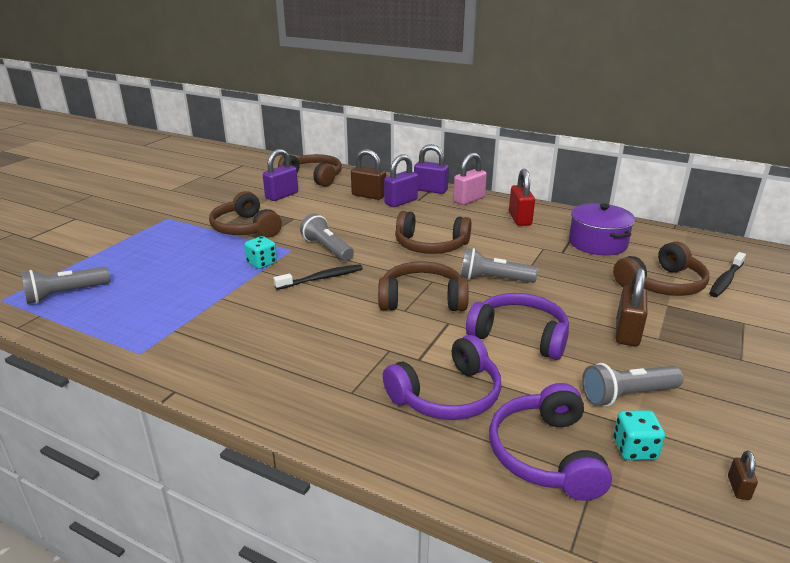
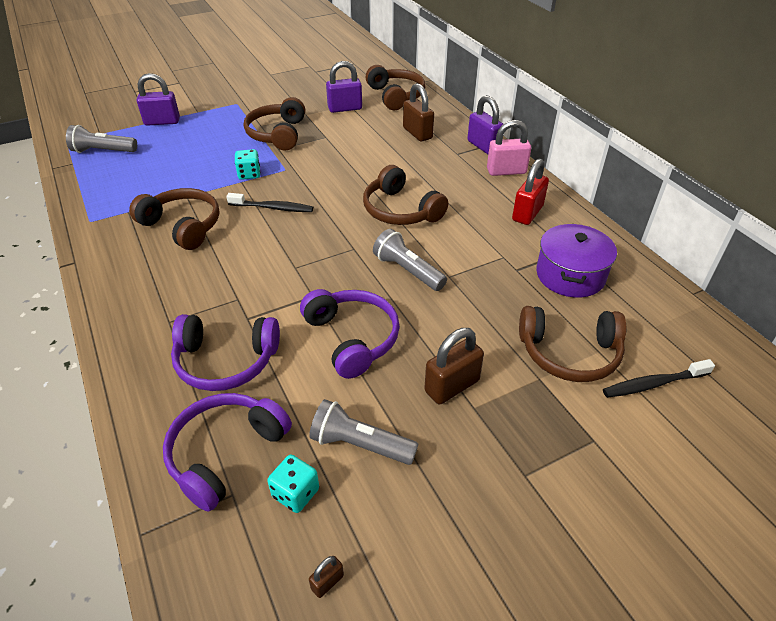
camera: 35 degrees right, 15 degrees up
grey flashlight [300,213,354,261] -> none
brown headphones [378,261,469,311] -> brown headphones moved to [129,188,220,250]
purple padlock [384,154,418,207] -> purple padlock moved to [137,73,180,126]

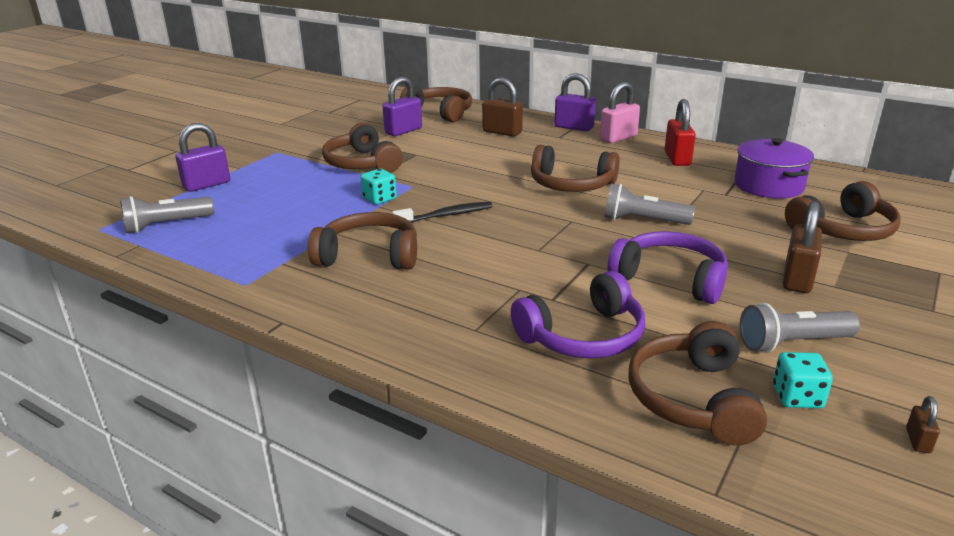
camera: 30 degrees left, 15 degrees down
purple headphones [163,393,292,512] -> brown headphones [628,321,767,446]
black toothbrush [603,359,715,398] -> none

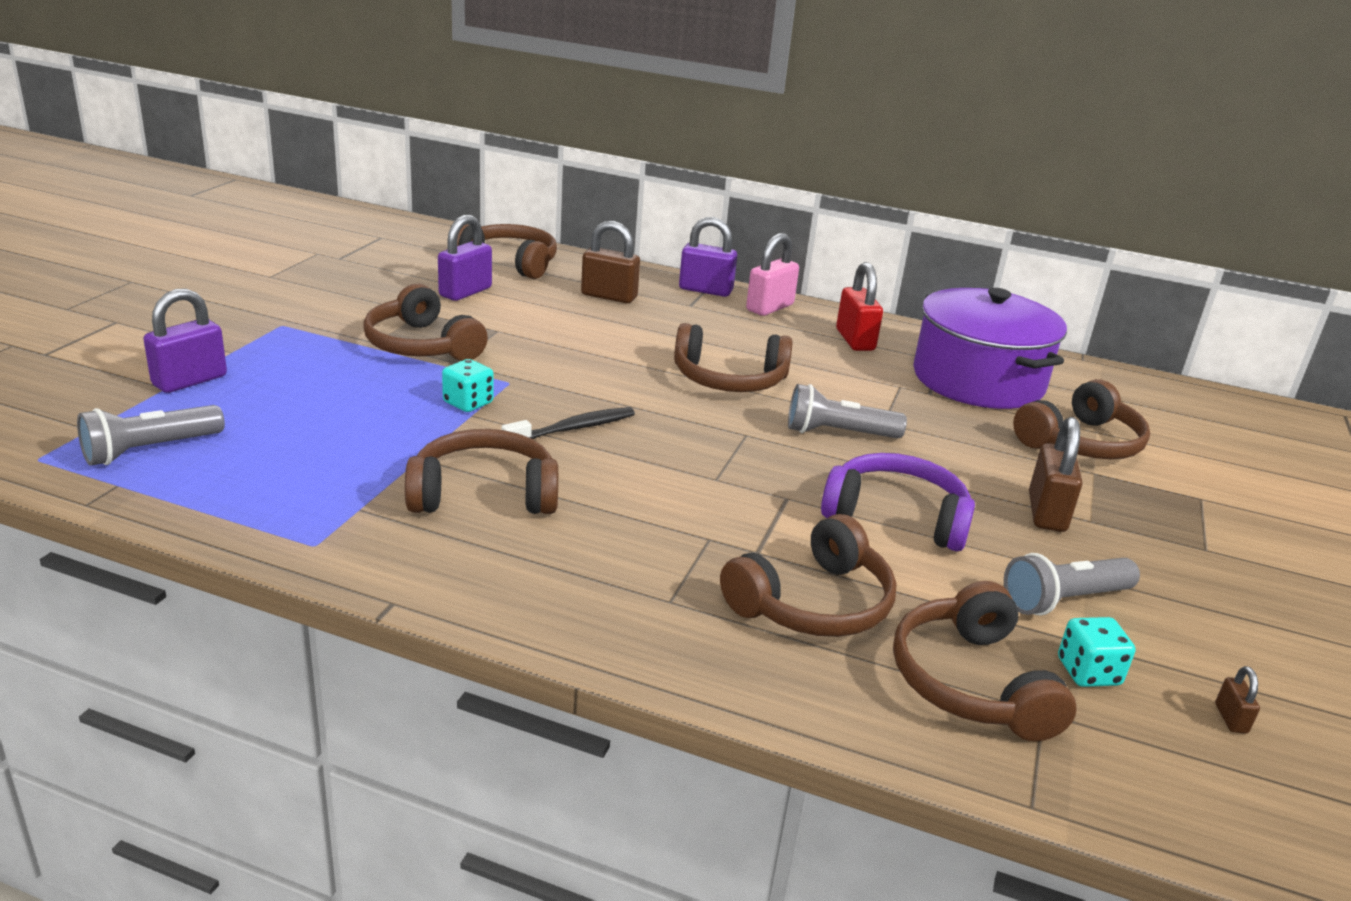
camera: 15 degrees left, 0 degrees up
purple headphones [511,271,645,359] -> brown headphones [720,514,896,637]
purple pot [734,138,814,198] -> purple pot [913,288,1067,409], size x1.51

